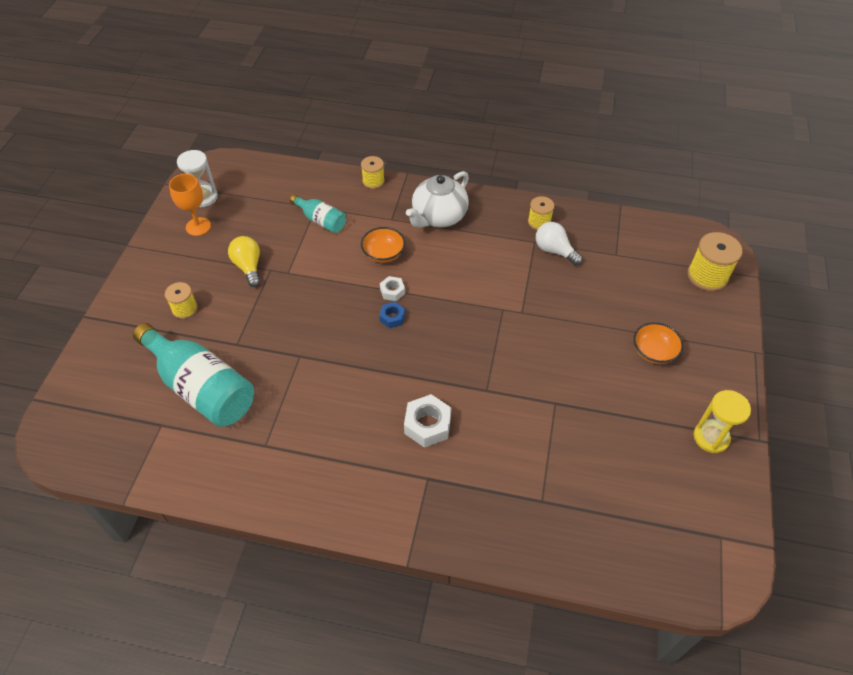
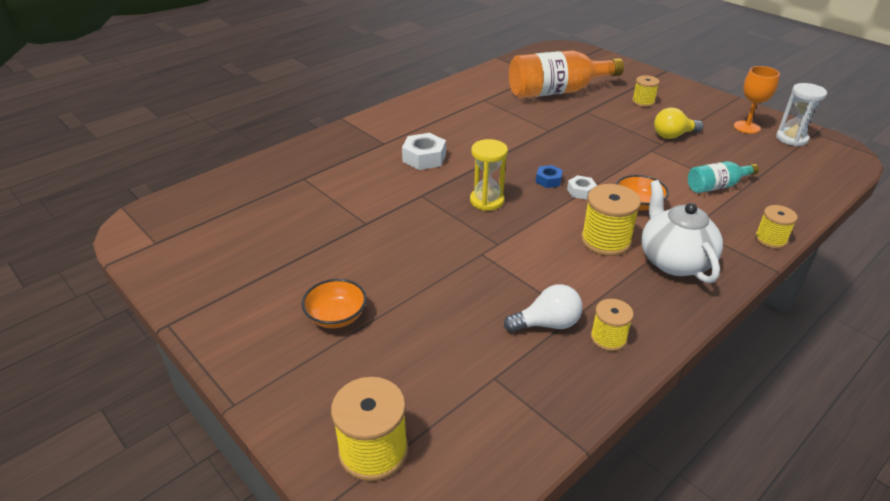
camera: 125 degrees right, 15 degrees down
turquoise bottle [133,323,254,427] -> orange bottle [509,50,624,98]
yellow light bulb [228,236,260,287] -> yellow light bulb turned 150 degrees clockwise [654,107,703,139]
yellow hourglass [694,390,751,453] -> yellow hourglass moved to [470,139,508,211]
none -> yellow spool [581,184,641,256]

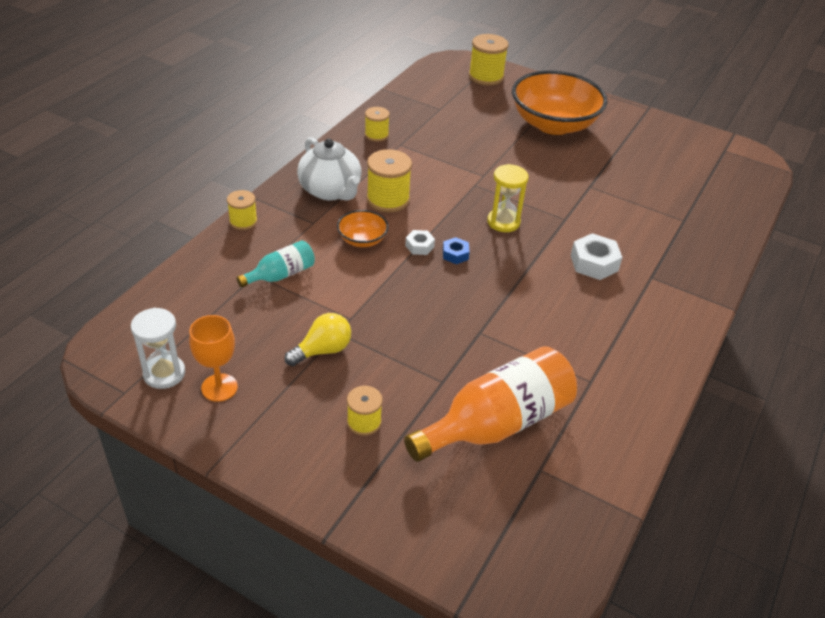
camera: 160 degrees right, 5 degrees up
orange bowl [302,279,367,328] -> orange bowl [512,70,607,135], size x2.20
white light bulb [504,284,582,333] -> none

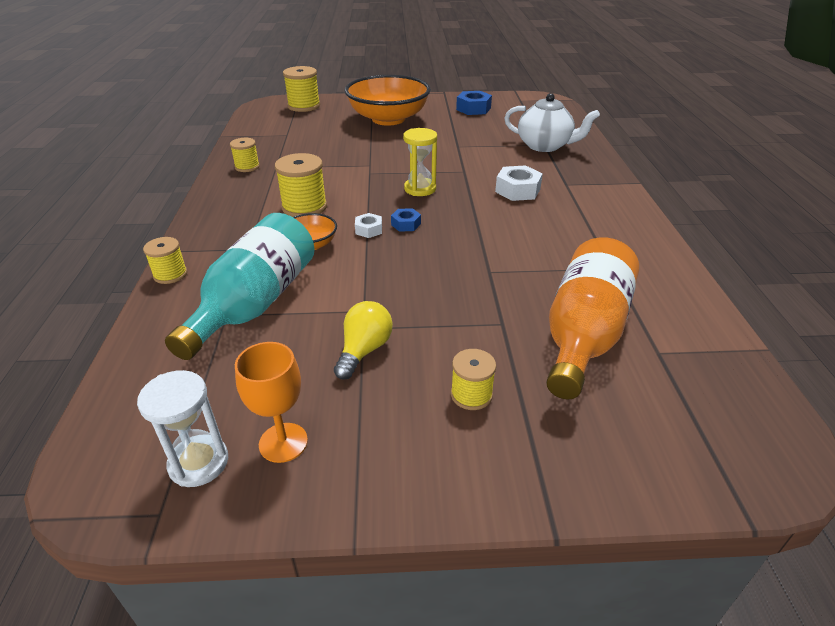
camera: 30 degrees left, 5 degrees down
turquoise bottle [236,240,315,288] -> turquoise bottle [165,213,314,360], size x1.95
white teapot [297,137,362,201] -> white teapot moved to [504,93,600,152]
none -> blue nut [456,91,492,115]

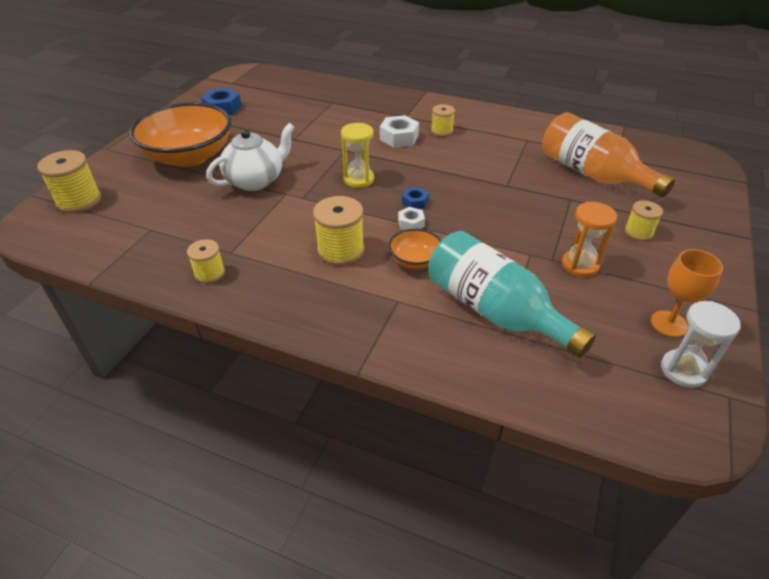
camera: 65 degrees left, 5 degrees up
yellow spool [143,237,187,284] -> yellow spool moved to [431,104,455,136]
yellow light bulb [334,301,393,380] -> orange hourglass [562,202,617,277]
white teapot [504,93,600,152] -> white teapot moved to [206,123,295,191]

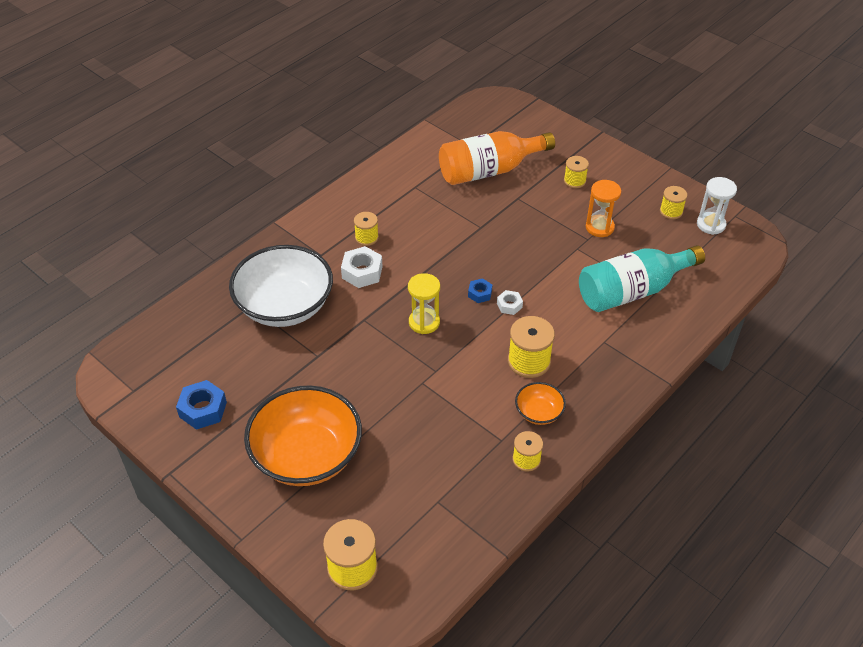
camera: 70 degrees left, 5 degrees up
white teapot [206,123,295,191] -> none
orange bowl [389,229,441,269] -> orange bowl moved to [515,382,566,425]
orange goblet [651,249,723,337] -> yellow spool [660,186,688,219]
none -> white bowl [229,245,333,327]

